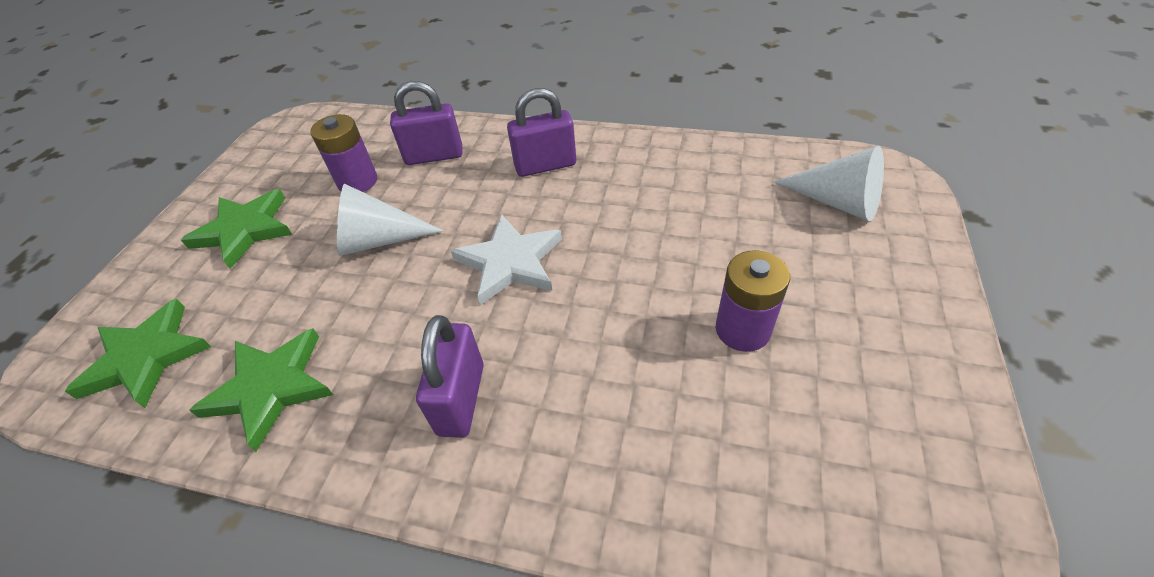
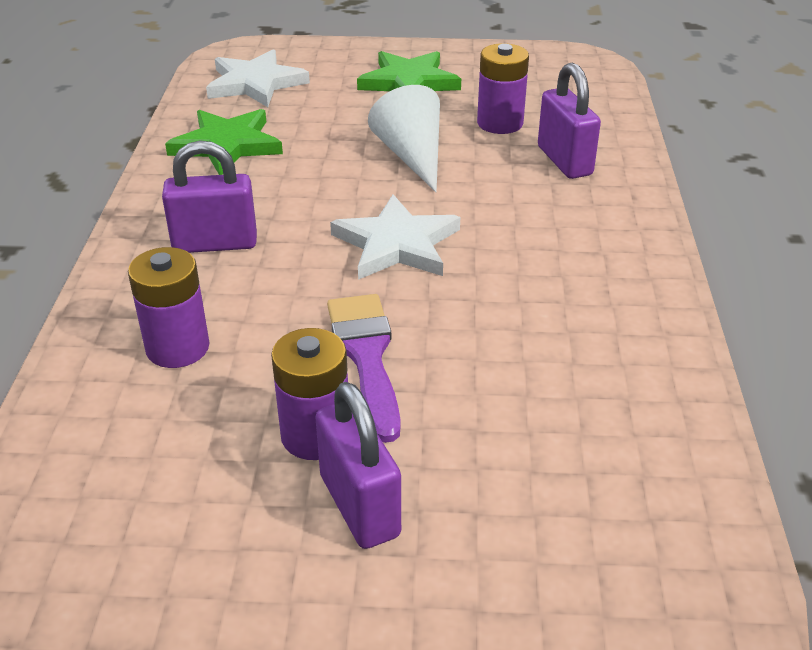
camera: 75 degrees right, 10 degrees down
green star [65,299,211,408] -> white star [206,49,310,107]
purple padlock [507,88,576,177] -> purple padlock moved to [315,382,401,549]
white cone [773,145,884,221] -> none
none -> purple battery [128,247,209,368]
none -> purple brush [327,294,401,443]

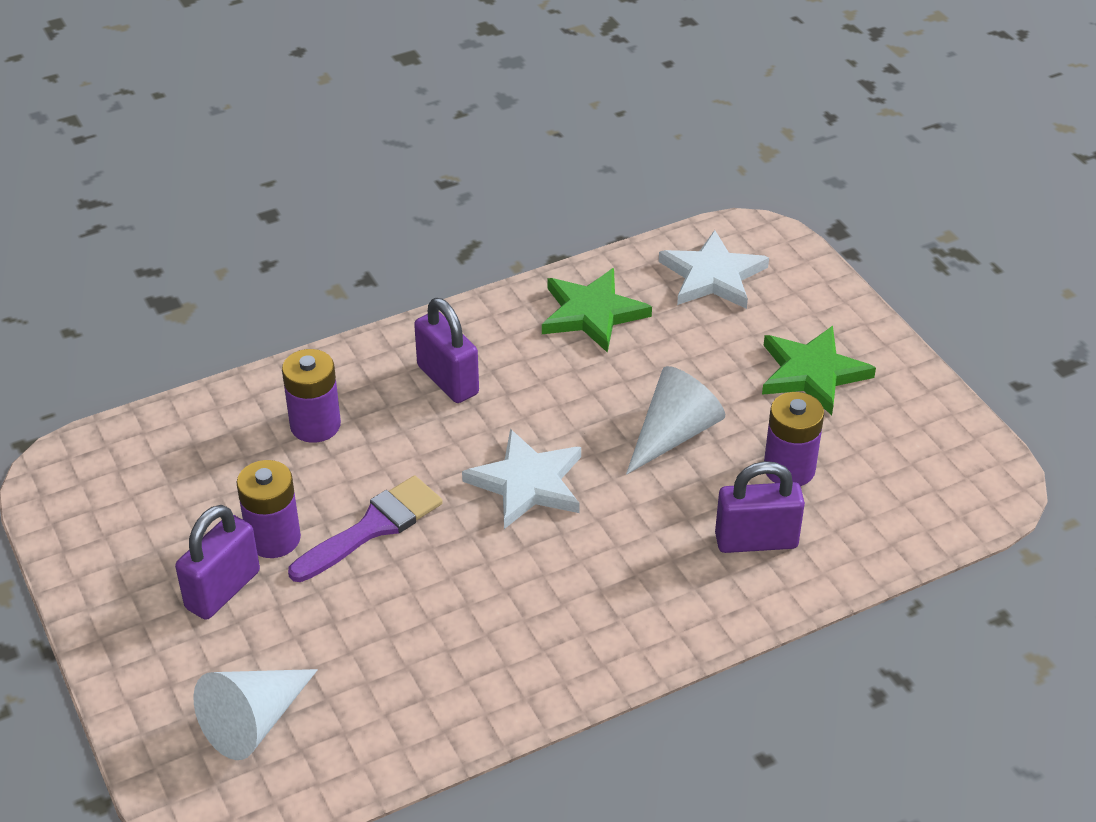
camera: 60 degrees right, 5 degrees up
purple padlock [538,62,601,179] -> purple padlock turned 45 degrees clockwise [715,461,805,553]
none -> white cone [194,669,318,760]

